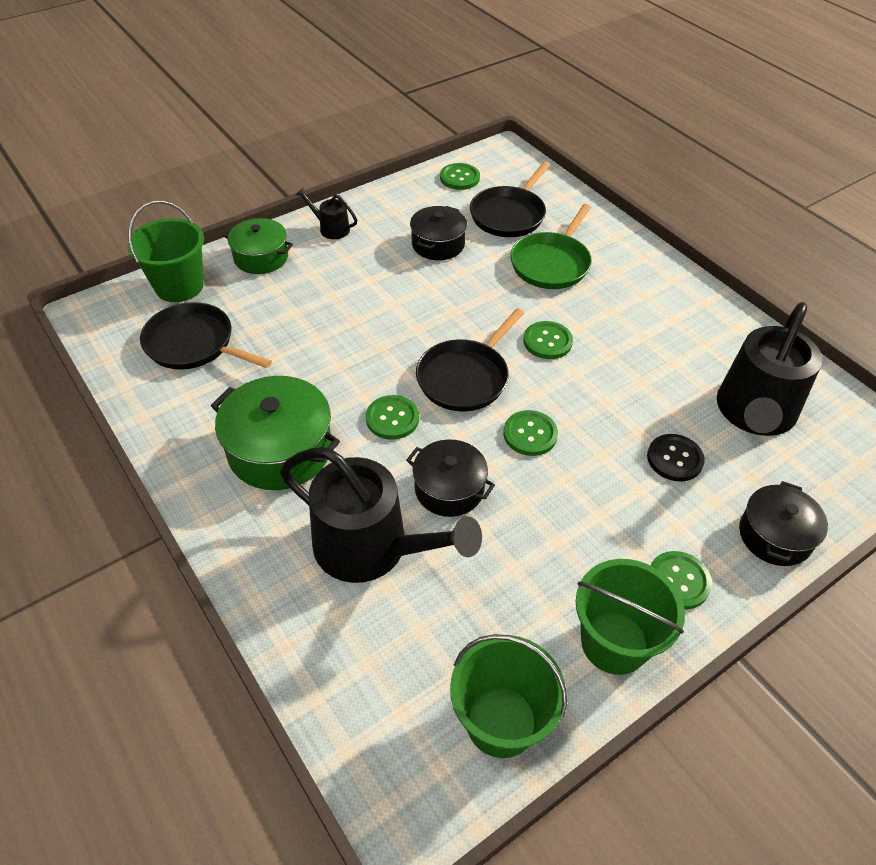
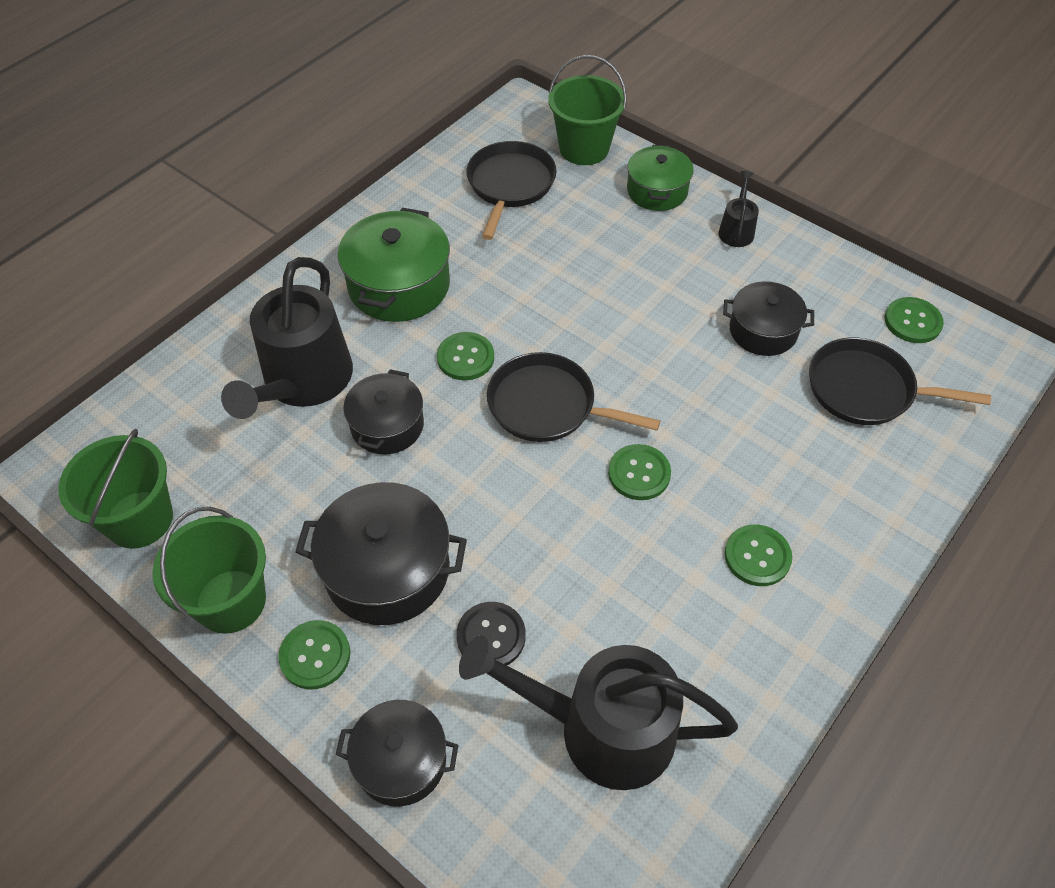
camera: 75 degrees right, 5 degrees up
green button [504,410,558,456] -> green button moved to [725,524,792,586]
green pan [510,204,592,289] -> none
none -> black pot [295,482,467,625]

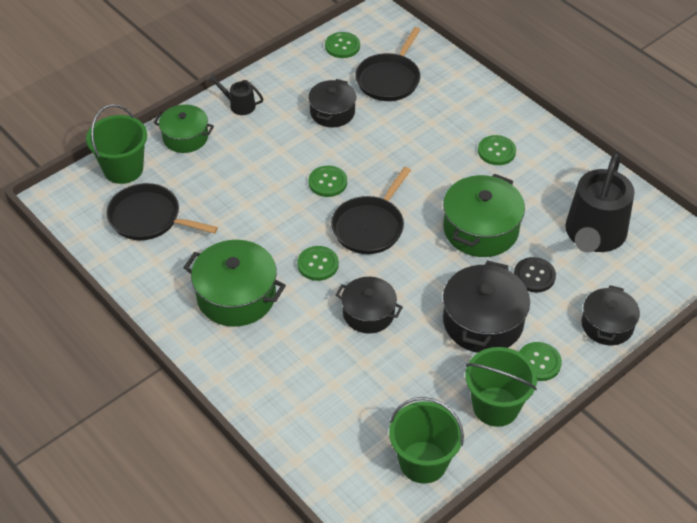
camera: 80 degrees left, 5 degrees down
black watering can [221,257,353,419] -> none
green button [608,444,671,500] -> green button moved to [308,166,347,197]
none -> green pot [443,174,525,257]

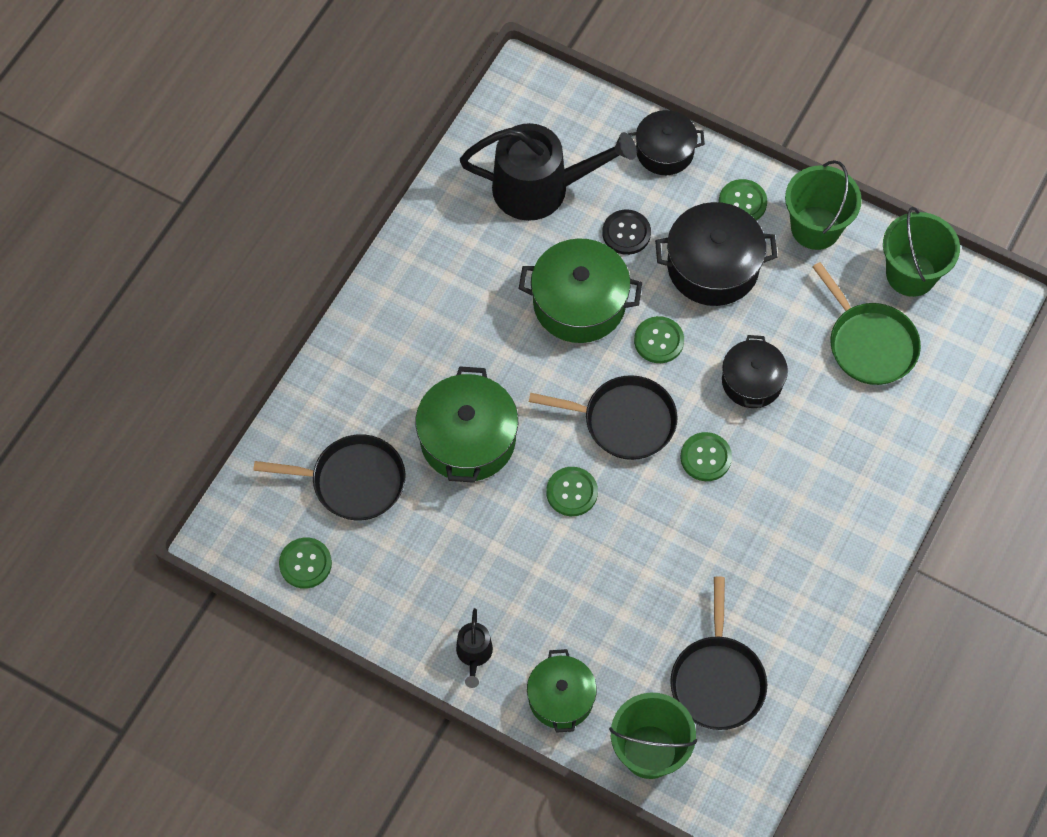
camera: 110 degrees left, 15 degrees up
green pot [183,240,286,327] -> green pot moved to [416,366,518,483]
black pot [308,79,356,127] -> none
green button [478,135,516,165] -> green button moved to [634,316,684,363]
none -> green pan [813,262,921,385]

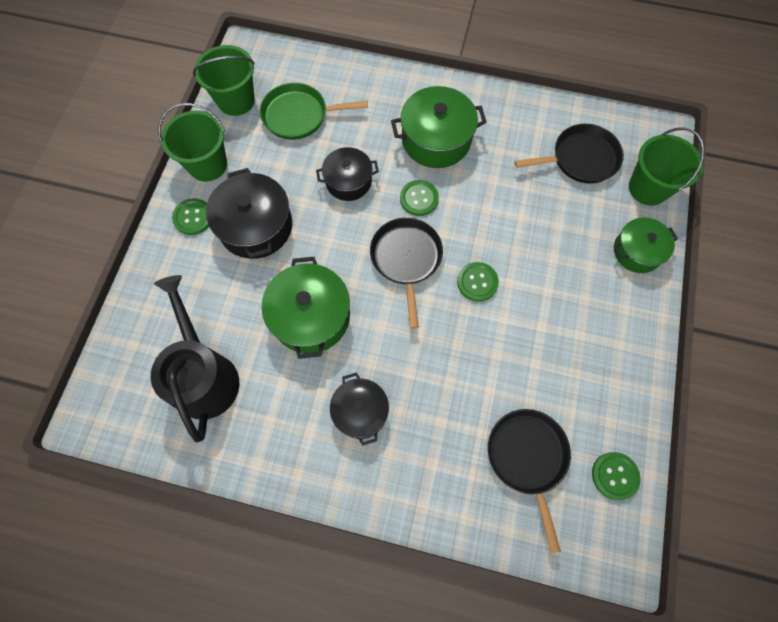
camera: 105 degrees left, 5 degrees up
green pot [416,366,518,483] -> green pot moved to [391,86,487,168]
black watering can [456,608,493,688] -> none
black button [602,210,651,255] -> none
black pot [629,110,705,175] -> black pot moved to [330,372,389,446]
green button [634,316,684,363] -> none
green pan [813,262,921,385] -> green pan turned 135 degrees counterclockwise [260,83,368,140]

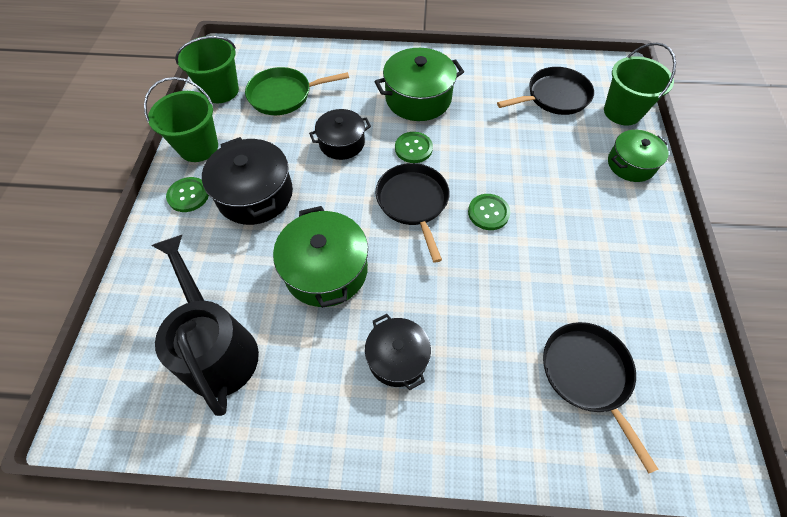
camera: 10 degrees left, 10 degrees down
green button [592,452,640,500] -> none

